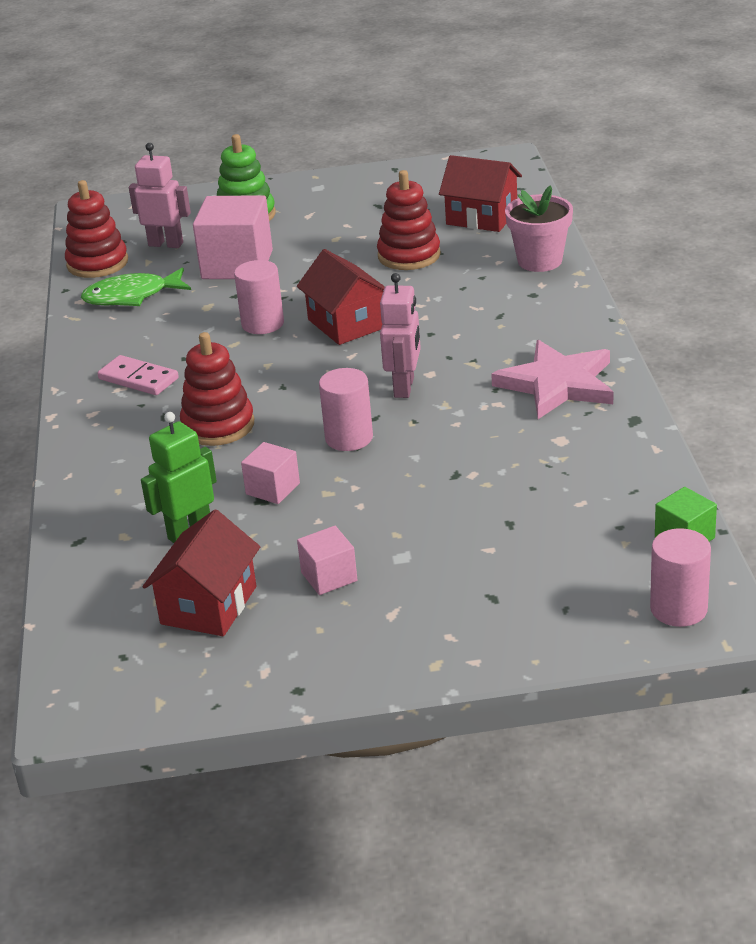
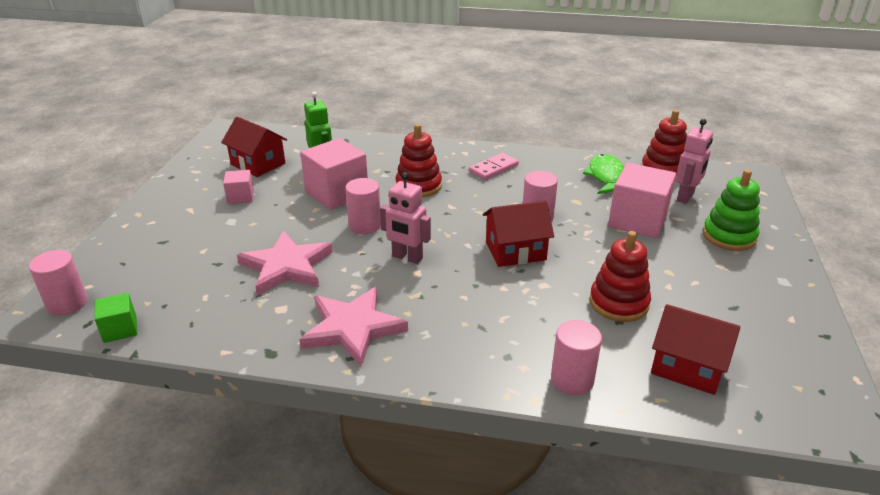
camera: 105 degrees right, 0 degrees up
pink cube [241,442,300,504] -> pink cube [300,138,368,210], size x1.92
red house [439,155,522,232] -> red house turned 75 degrees clockwise [651,304,741,395]
pink flower pot [505,185,573,272] -> pink cylinder [551,320,602,395]
none -> pink star [237,231,333,295]

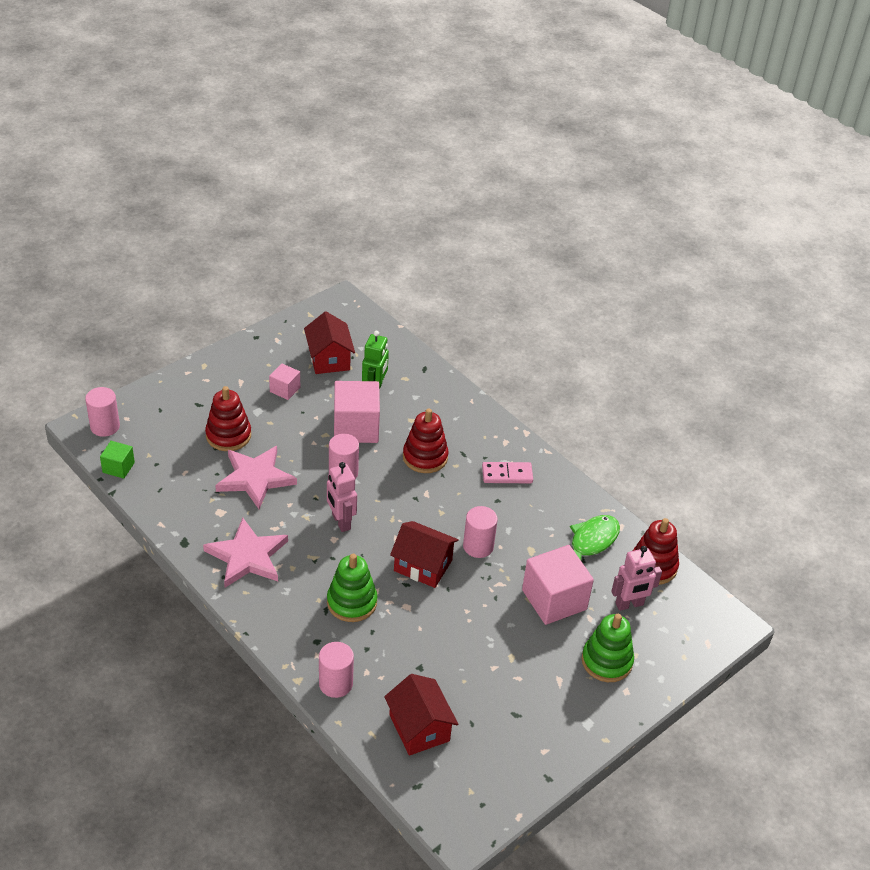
camera: 35 degrees right, 10 degrees up
red stacking toy [589,231,651,322] -> red stacking toy moved to [205,386,251,451]
none -> green stacking toy [327,554,378,622]

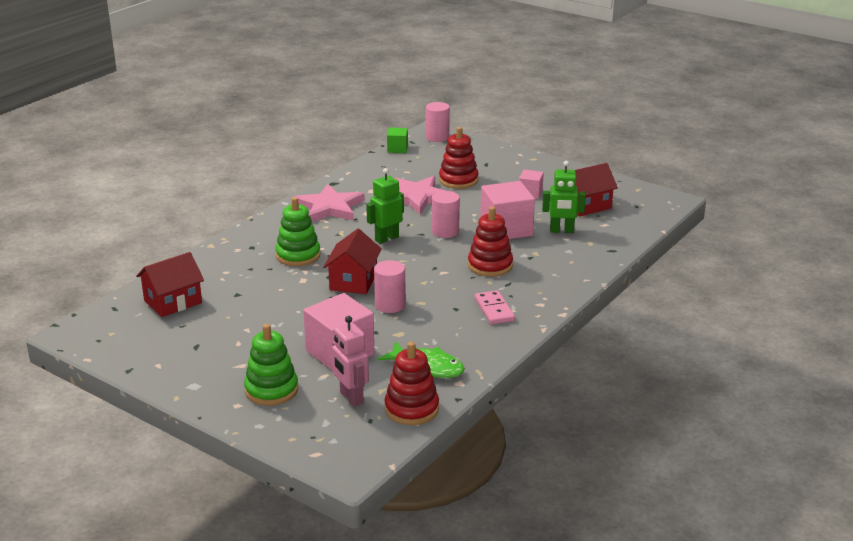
camera: 80 degrees right, 15 degrees down
pink cylinder [319,642,354,698] -> none
pink robot [327,462,357,532] -> green robot [366,168,404,244]

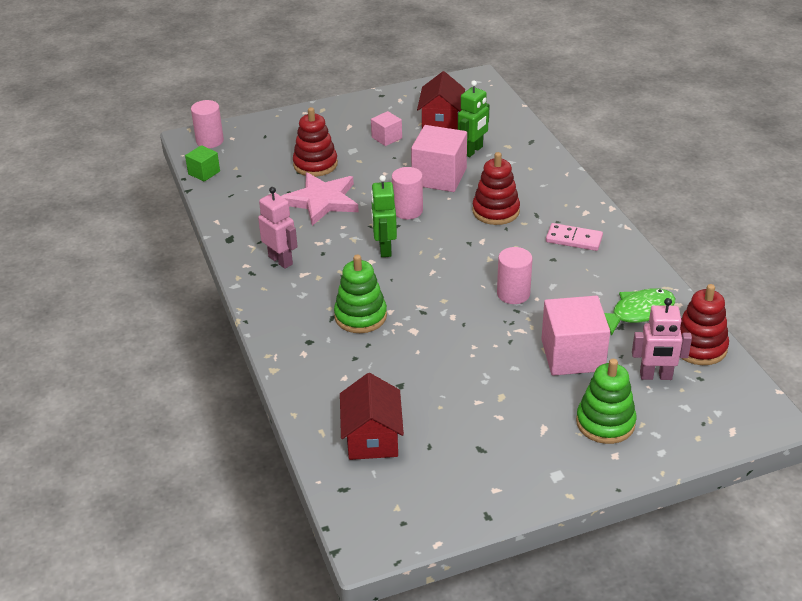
camera: 55 degrees left, 10 degrees up
pink star [295,184,364,222] -> pink robot [258,187,298,269]
red house [323,229,382,294] -> none

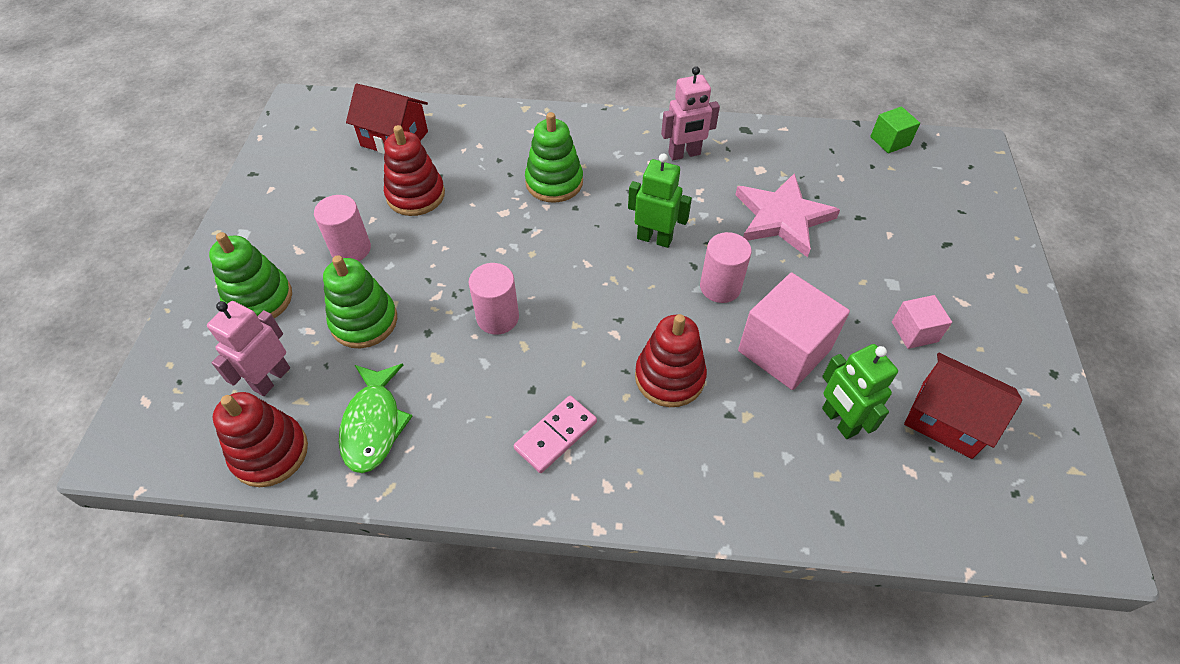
camera: 115 degrees right, 15 degrees up
pink cylinder [191,100,224,148] -> pink cylinder moved to [314,195,371,261]
red stacking toy [293,107,338,177] -> red stacking toy moved to [384,125,445,216]
pink cube [541,296,610,376] -> green stacking toy [323,255,397,348]

